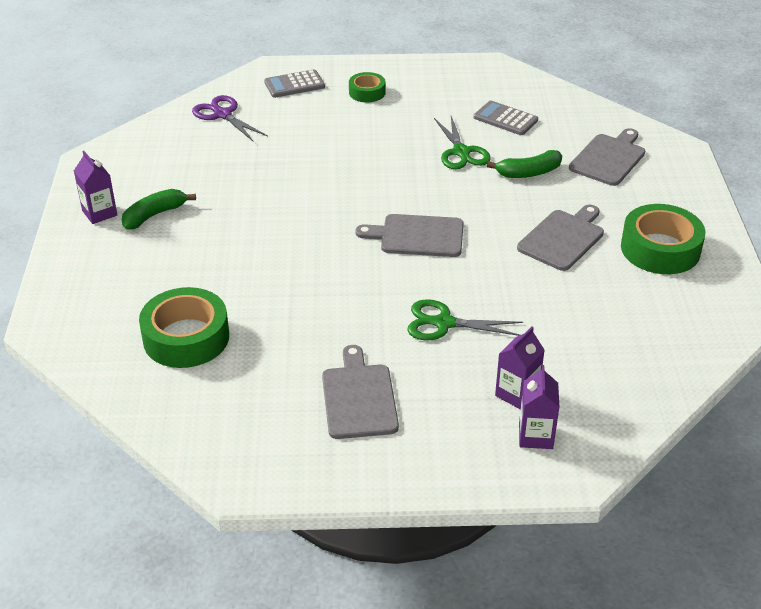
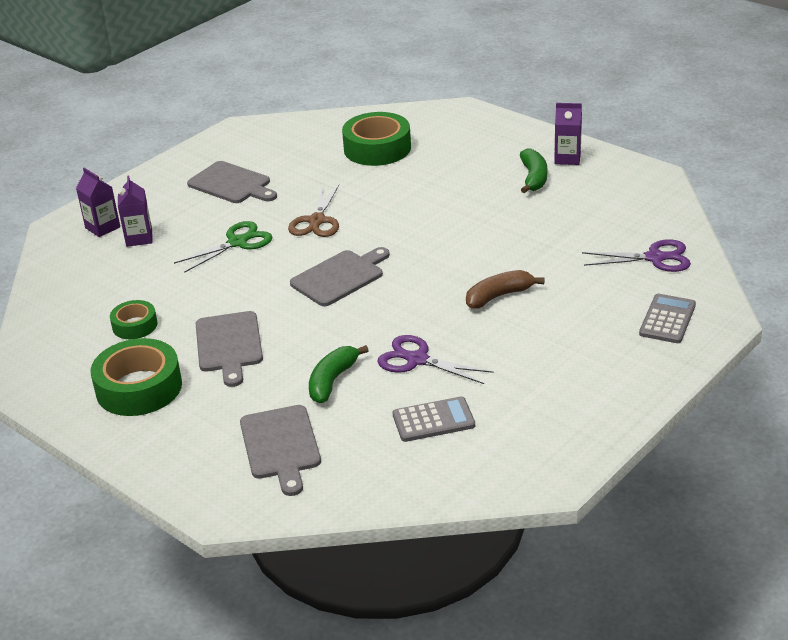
camera: 135 degrees right, 5 degrees down
green tape [349,72,386,102] -> green tape moved to [110,300,158,339]
green scissors [434,116,491,169] -> purple scissors [377,335,494,384]
none -> brown scissors [288,185,339,237]
none -> brown banana [466,270,545,309]

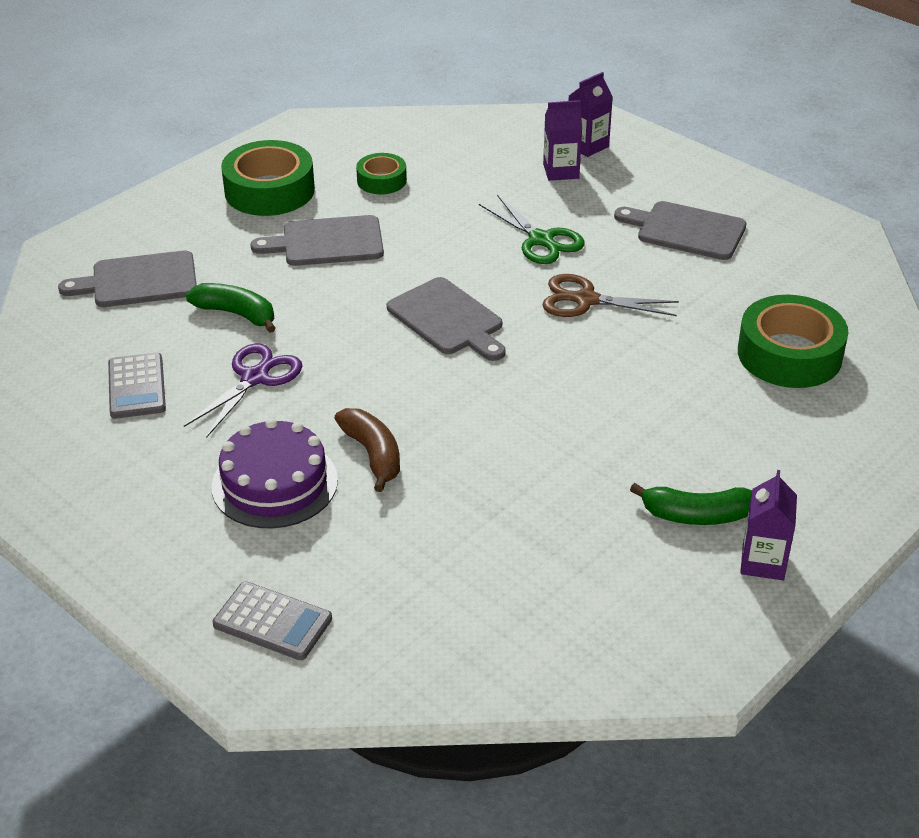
camera: 90 degrees right, 5 degrees up
grey cutting board [187,161,277,203] -> grey cutting board turned 75 degrees clockwise [614,201,746,260]
purple scissors [582,239,691,272] -> none
none -> purple cake [211,418,338,529]

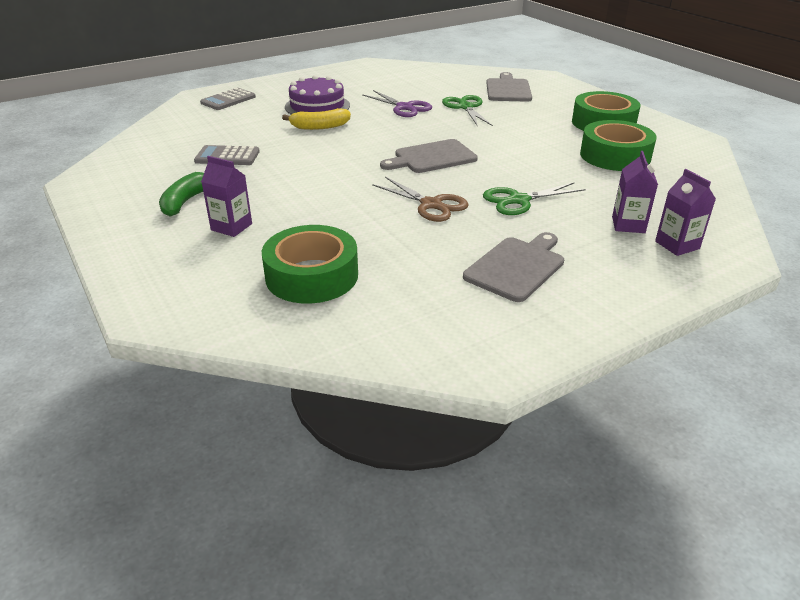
camera: 105 degrees right, 5 degrees down
grey calculator [108,352,166,419] -> grey calculator moved to [194,145,260,165]
green banana [186,283,276,333] -> green scissors [442,95,493,127]
grey cutting board [250,215,384,266] -> none
brown banana [334,408,400,492] -> yellow banana [282,108,351,130]
green tape [356,153,407,194] -> green tape [580,120,656,171], size x1.80
brown scissors [542,274,679,317] -> brown scissors turned 105 degrees clockwise [372,177,469,222]
purple carton [740,470,797,580] -> purple carton moved to [201,156,252,237]

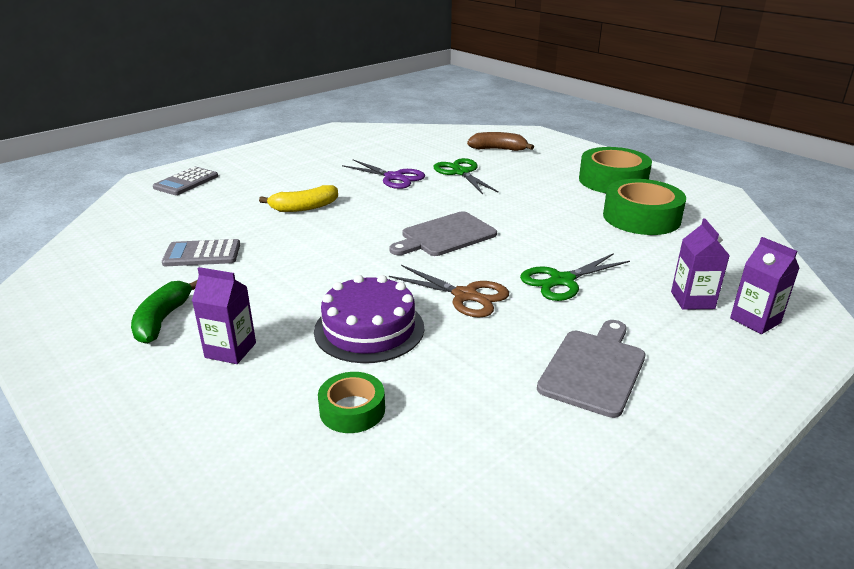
camera: 10 degrees left, 5 degrees down
green tape [262,225,358,303] -> green tape [318,372,385,433], size x0.56
purple cake [285,75,350,115] -> purple cake moved to [314,275,424,363]
grey cutting board [486,72,532,102] -> brown banana [467,132,534,151]

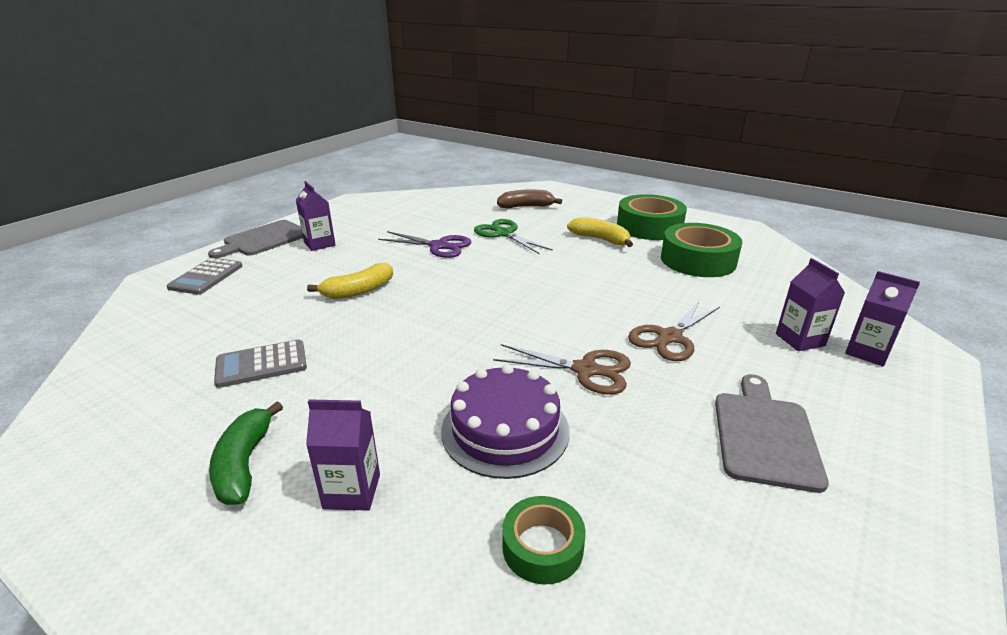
camera: 15 degrees left, 0 degrees up
grey cutting board [389,212,497,256] -> grey cutting board moved to [208,220,303,258]
green scissors [520,253,630,301] -> brown scissors [628,301,720,361]
none -> purple carton [296,181,336,251]
none -> yellow banana [567,217,633,247]

